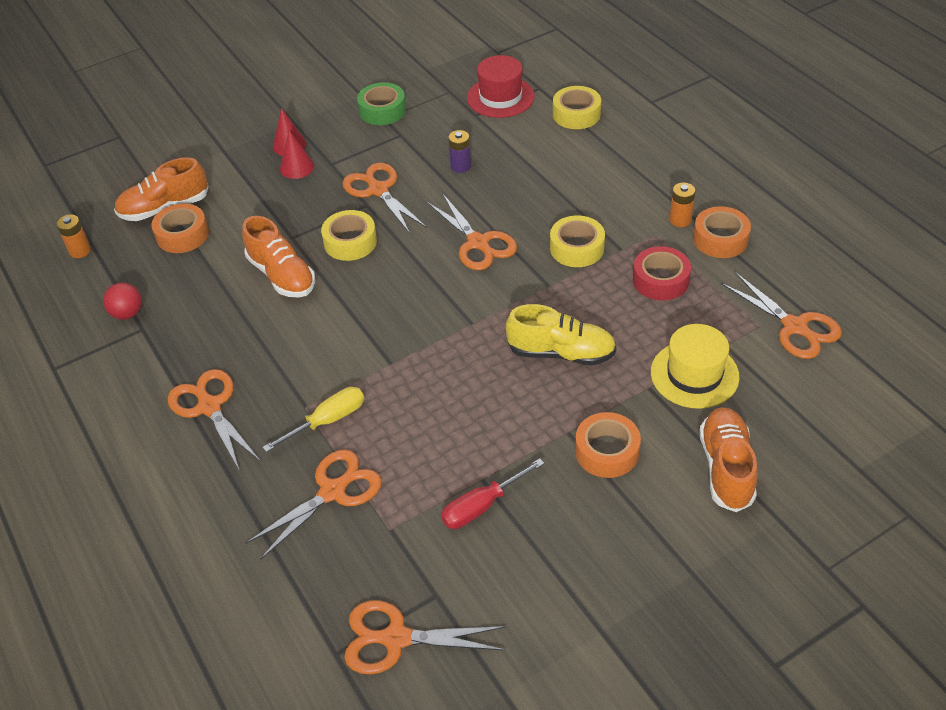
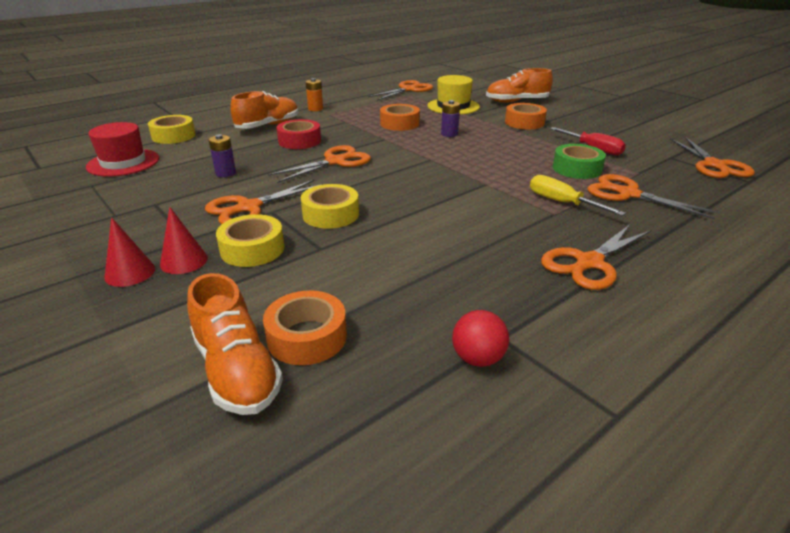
camera: 100 degrees left, 15 degrees down
orange battery [57,214,91,258] -> none
orange shoe [242,216,315,298] -> orange shoe moved to [230,91,299,129]
green tape [357,82,406,125] -> green tape moved to [553,144,606,179]
yellow shoe [506,304,616,366] -> purple battery [441,100,460,137]
yellow tape [550,215,605,267] -> yellow tape moved to [216,214,284,267]
red tape [633,246,691,301] -> red tape moved to [277,119,321,149]
orange tape [693,206,751,258] -> orange tape moved to [380,104,420,131]

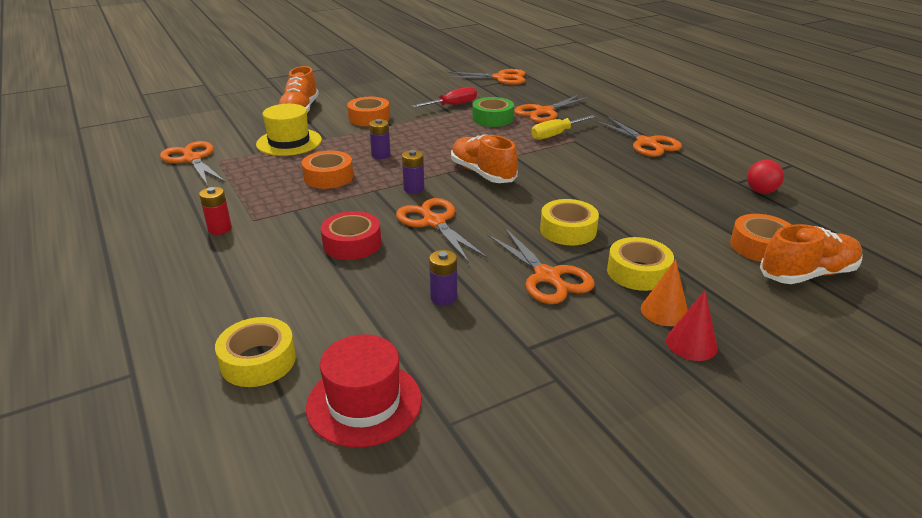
camera: 80 degrees left, 0 degrees up
red cone [160,207,208,274] -> orange cone [641,259,688,326]
orange shoe [230,91,299,129] -> orange shoe moved to [451,134,518,183]
orange battery [306,78,323,111] -> red battery [199,187,232,235]
none -> purple battery [402,150,424,194]

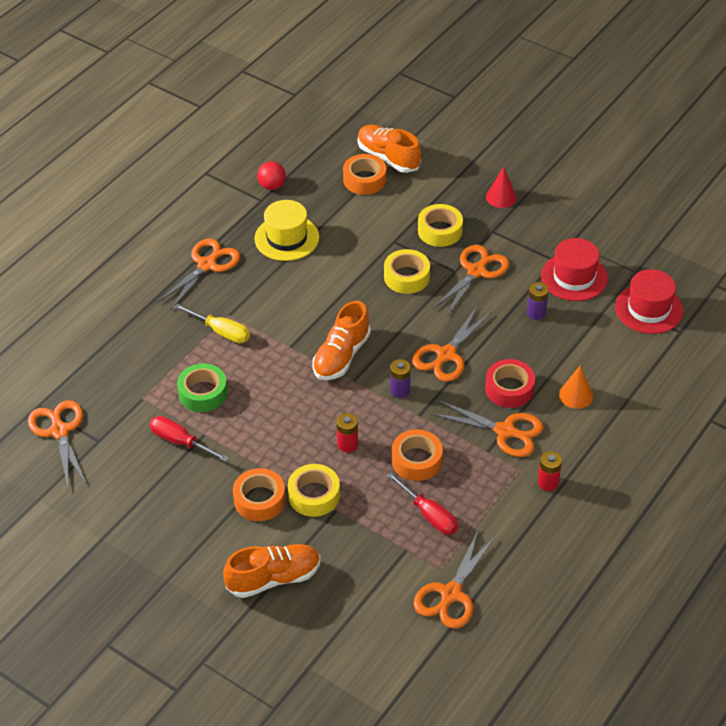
camera: 115 degrees left, 15 degrees up
yellow tape [215,317,296,387] -> yellow tape moved to [288,464,340,517]
yellow hat [256,104,322,156] -> yellow hat moved to [254,200,319,261]
purple battery [369,119,391,159] -> red battery [337,413,358,453]
orange scissors [514,94,591,123] -> orange scissors moved to [431,400,544,457]
orange cone [641,259,688,326] -> orange cone moved to [559,365,593,409]
none -> red screwdriver [386,472,458,535]
none -> red hat [541,238,608,301]

